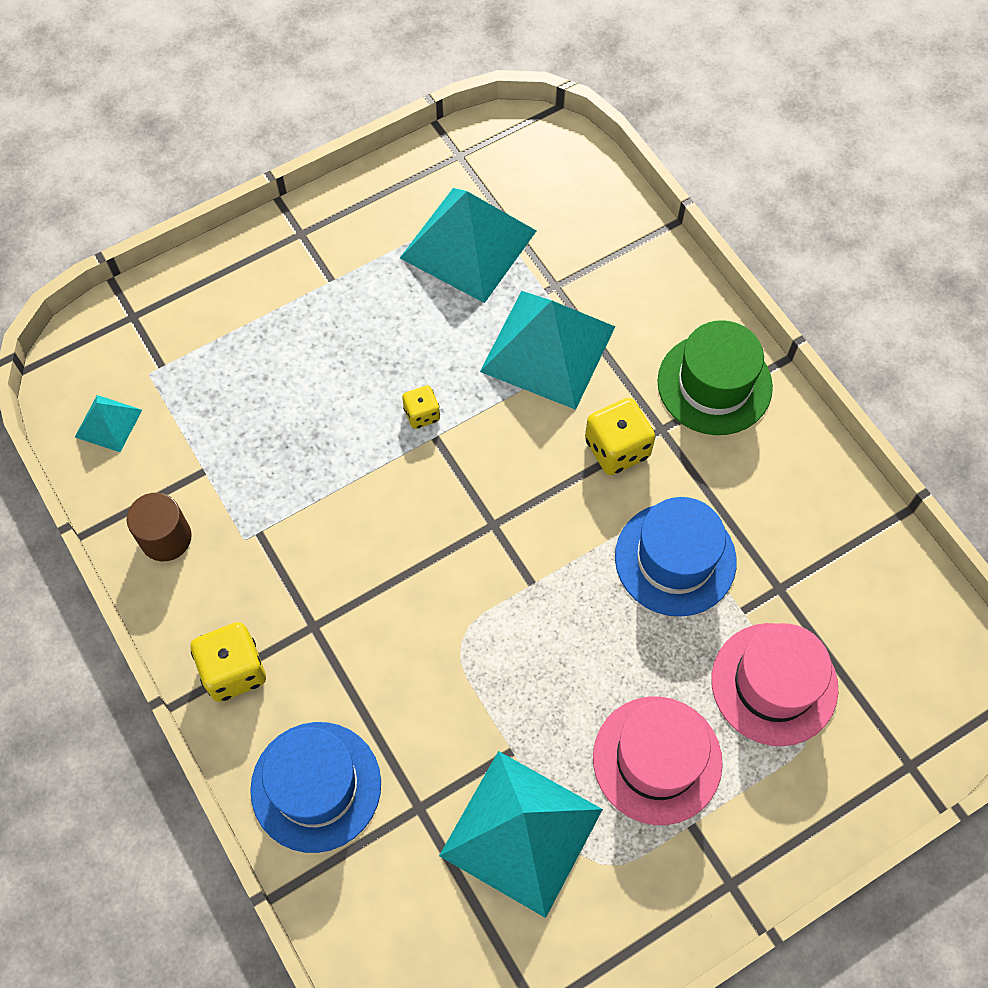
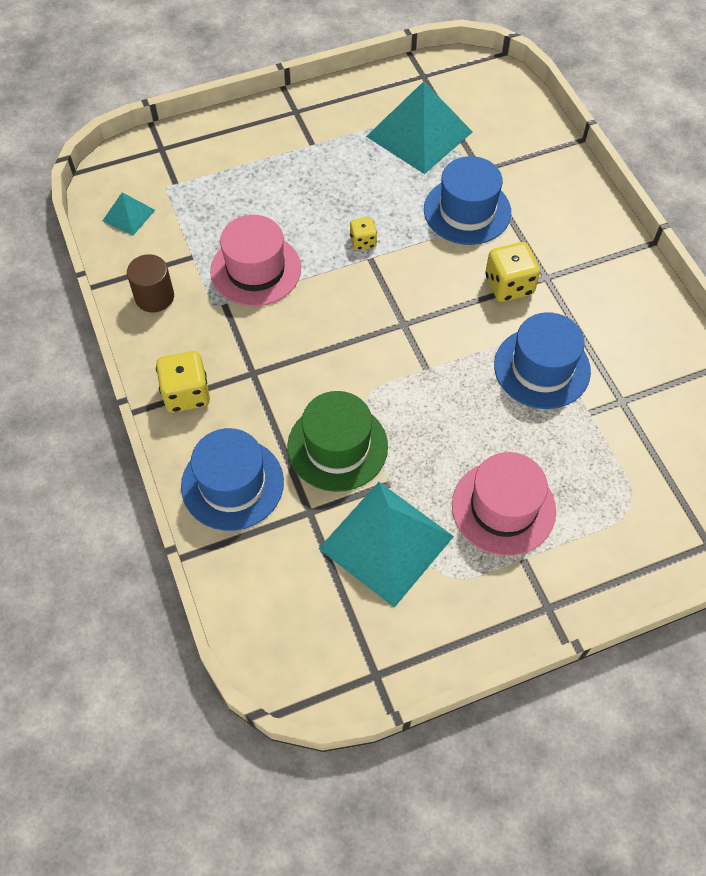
camera: 10 degrees right, 5 degrees down
turquoise pyramid [480,291,615,410] -> blue hat [424,156,511,245]
green hat [657,320,773,435] -> green hat moved to [287,391,388,492]
pink hat [711,623,838,746] -> pink hat moved to [210,215,301,306]

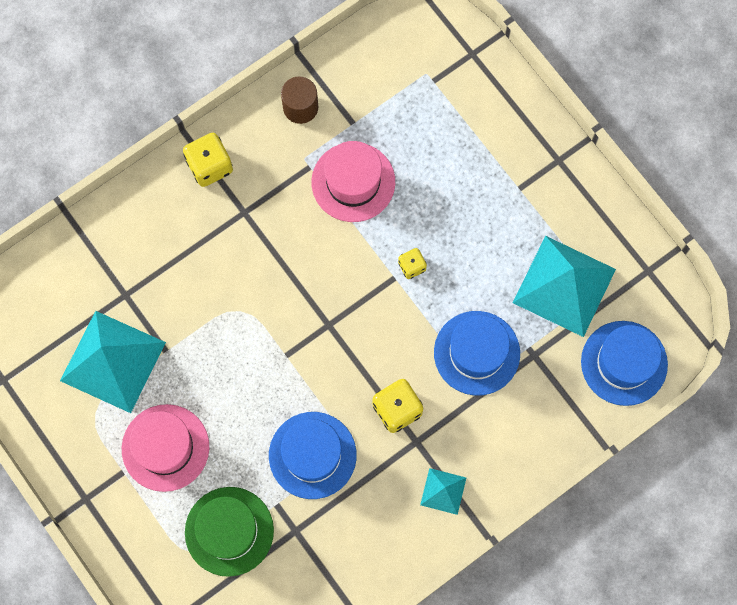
camera: 75 degrees right, 15 degrees up
turquoise pyramid [102,192,155,236] -> turquoise pyramid moved to [420,468,466,515]
blue hat [181,428,284,531] -> blue hat moved to [581,321,668,406]
green hat [287,391,388,492] -> green hat moved to [185,487,274,577]

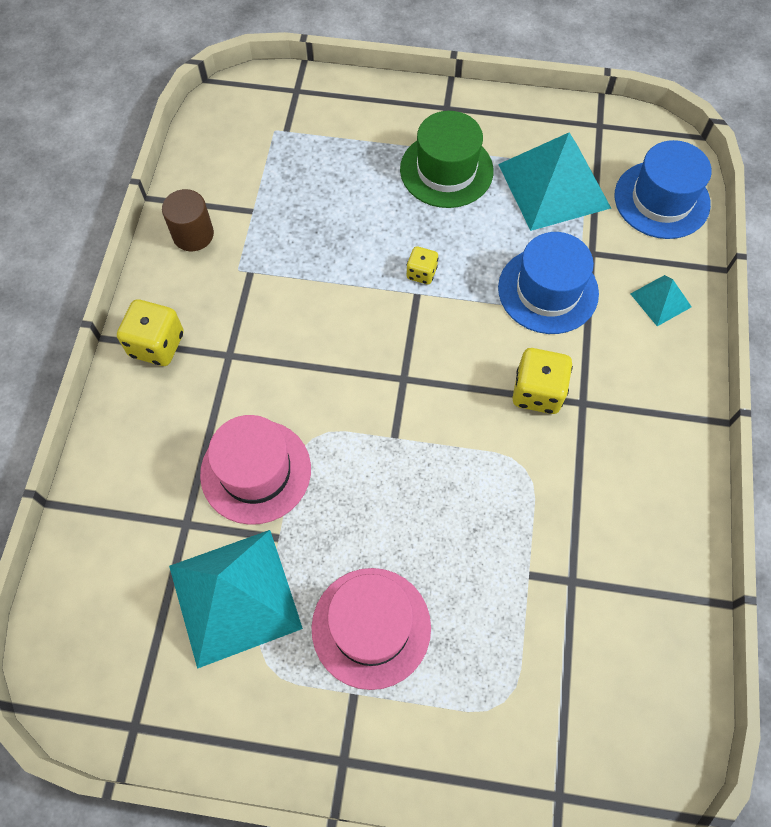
camera: 45 degrees left, 10 degrees down
green hat [185,487,274,577] -> green hat moved to [400,111,494,208]
blue hat [269,412,357,499] -> none
pink hat [311,141,395,222] -> pink hat moved to [200,415,311,525]
turquoise pyramid [420,468,466,515] -> turquoise pyramid moved to [631,275,692,326]

